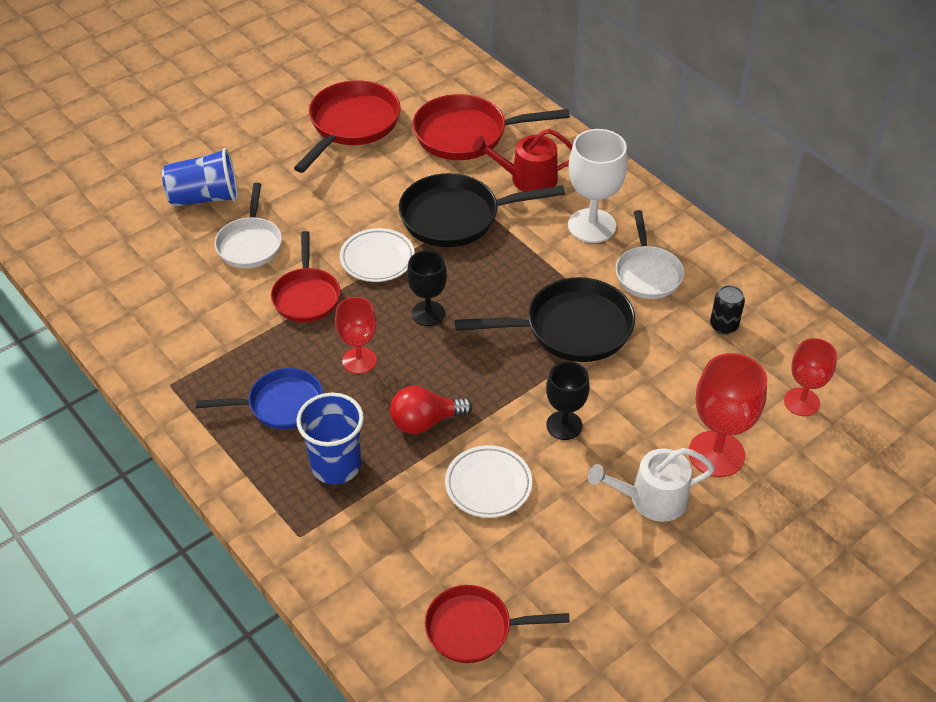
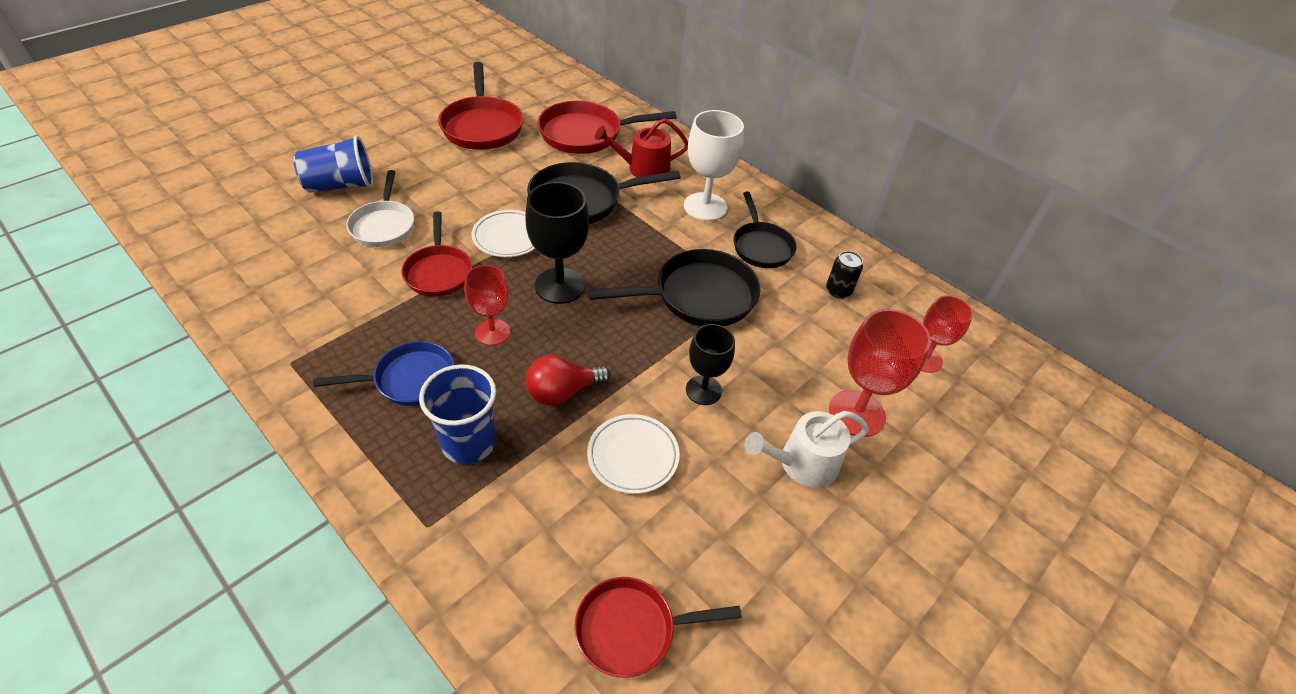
camera: 10 degrees left, 0 degrees up
red pan [294,80,401,173] -> red pan turned 150 degrees clockwise [438,62,523,150]
black goblet [407,250,447,326] -> black goblet [525,182,589,304], size x1.53
white pan [616,210,684,299] -> black pan [734,192,797,268]

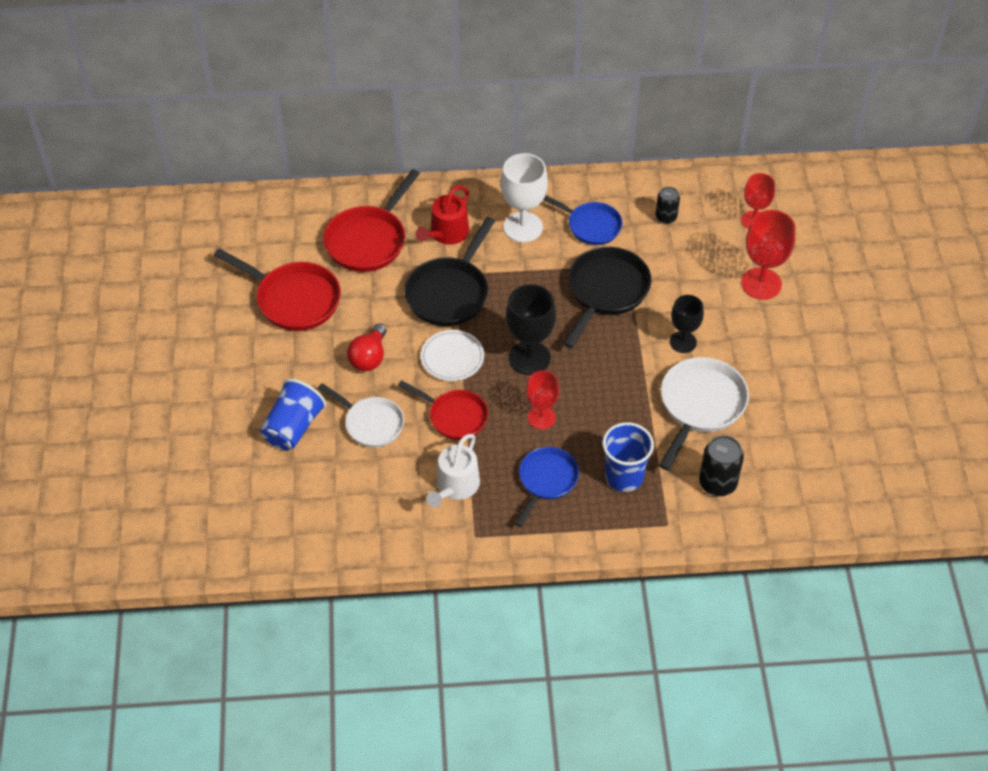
camera: 45 degrees left, 5 degrees up
red light bulb [525,355,610,405] -> red light bulb moved to [347,323,386,371]
red pan [574,577,742,678] -> none
white plate [587,414,680,494] -> white pan [659,357,749,470]
black pan [734,192,797,268] -> blue pan [543,195,623,245]
white watering can [744,411,869,488] -> white watering can moved to [426,434,480,507]
none -> black can [699,435,744,496]

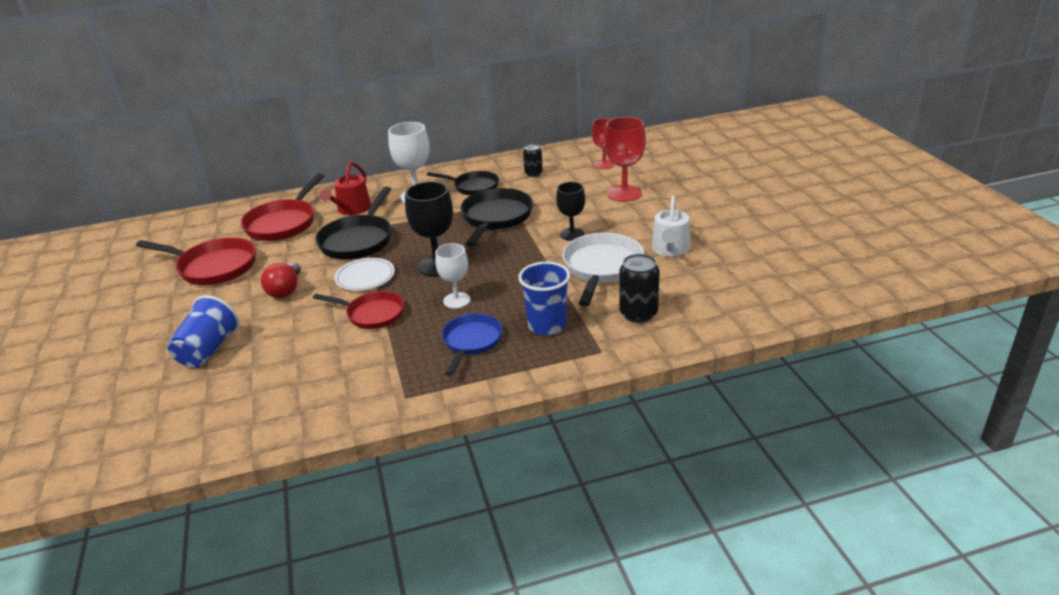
camera: 10 degrees left, 20 degrees down
white pan [318,383,404,447] -> none
white watering can [426,434,480,507] -> white watering can moved to [652,196,690,257]
red goblet [526,370,559,429] -> white goblet [435,243,470,309]
blue pan [543,195,623,245] -> black pan [426,171,499,195]

